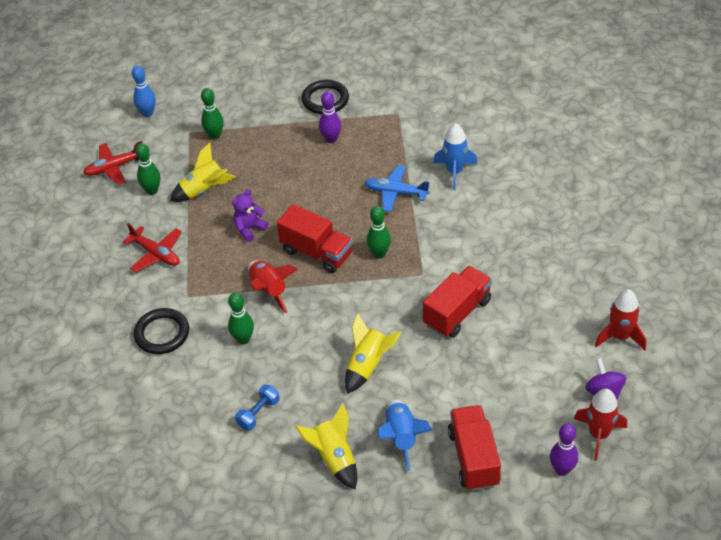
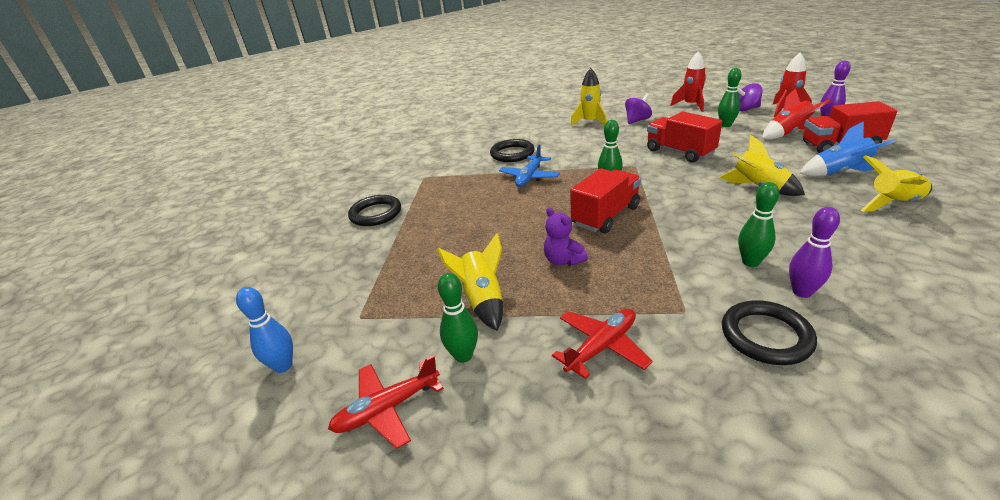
camera: 80 degrees left, 15 degrees down
red plane [83,141,142,185] -> red plane turned 75 degrees clockwise [328,355,444,449]
green bowling pin [201,88,224,140] -> green bowling pin moved to [718,68,742,127]
blue dumbbell [235,385,280,431] -> none
red rocket [248,261,298,313] -> red rocket moved to [762,88,832,139]
purple bowling pin [319,91,341,143] -> purple bowling pin moved to [789,207,840,298]
blue rocket [433,123,478,190] -> black ring [490,139,535,162]
none -> yellow rocket [571,68,607,126]
none -> purple spinning top [625,93,652,124]

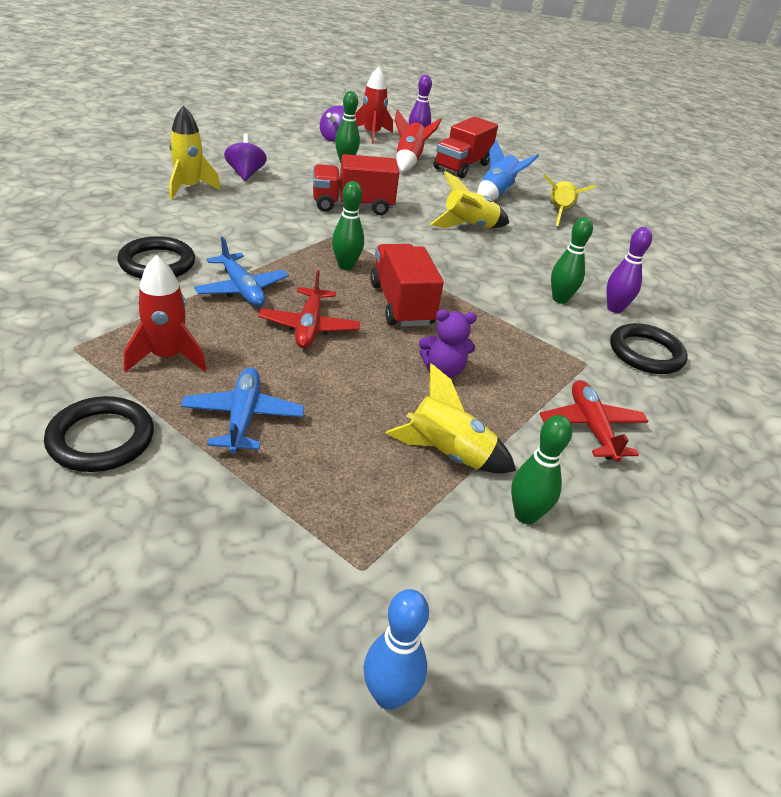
camera: 65 degrees left, 5 degrees up
red plane [328,355,444,449] -> red plane moved to [258,270,360,348]
red rocket [670,51,706,112] -> red rocket moved to [124,255,207,372]
none -> blue plane [181,367,304,454]

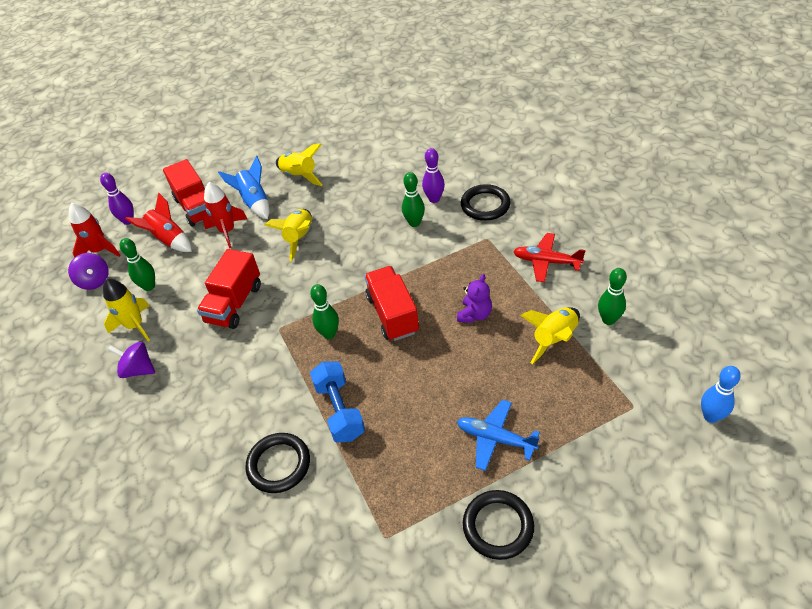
camera: 55 degrees left, 10 degrees up
red rocket [124,255,207,372] -> red rocket moved to [203,182,247,248]
yellow rocket [169,105,221,199] -> yellow rocket moved to [103,278,150,341]
blue plane [194,237,289,306] -> blue dumbbell [310,361,365,443]
red plane [258,270,360,348] -> none
red truck [370,244,444,327] -> red truck turned 60 degrees clockwise [364,266,419,341]

